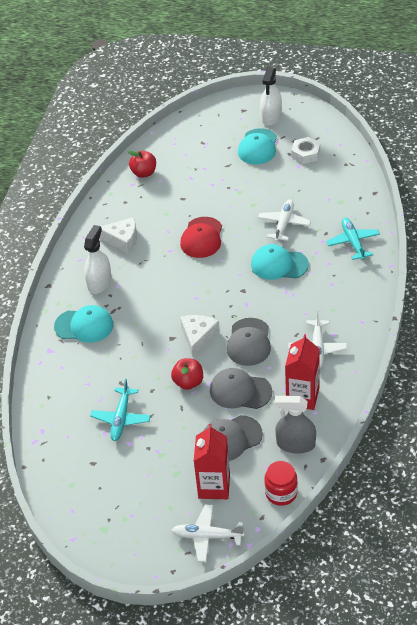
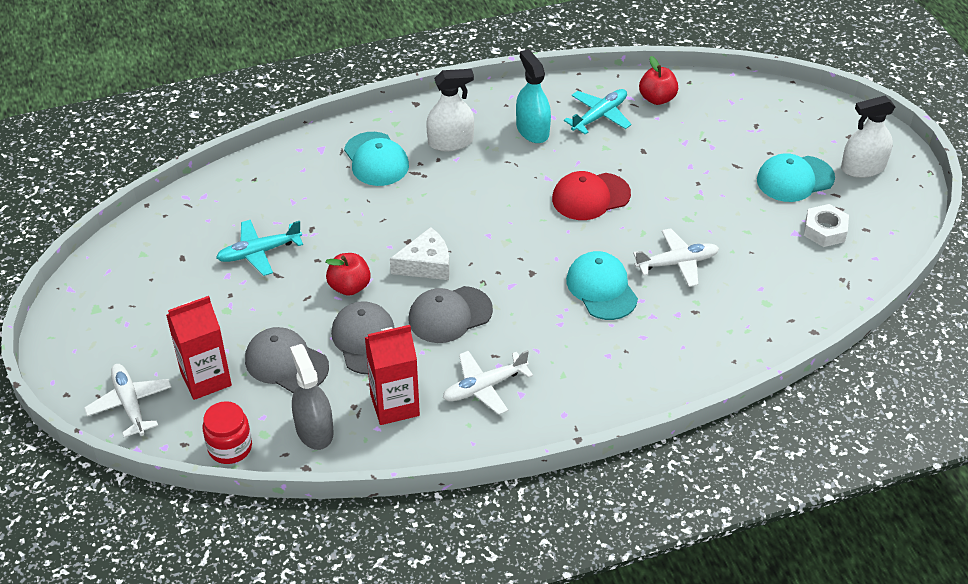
camera: 55 degrees right, 0 degrees up
white cheese [99,217,137,254] -> turquoise spray bottle [516,49,551,143]
turquoise plane [326,218,380,260] -> turquoise plane moved to [564,89,631,135]

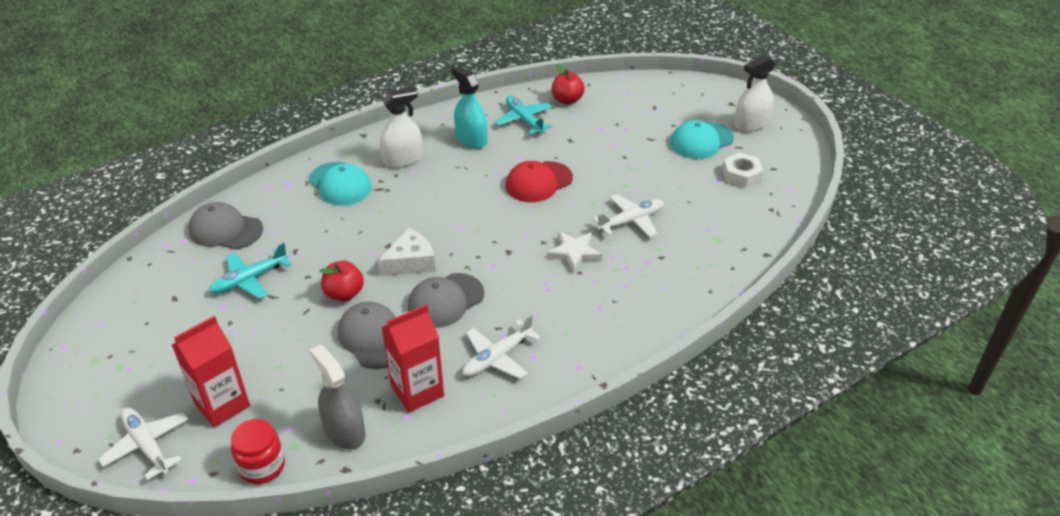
camera: 15 degrees left, 5 degrees down
grey cap [245,327,329,393] -> grey cap moved to [188,202,263,250]
turquoise plane [564,89,631,135] -> turquoise plane turned 60 degrees counterclockwise [495,96,552,134]
turquoise cap [566,251,638,320] -> white star [547,231,602,273]

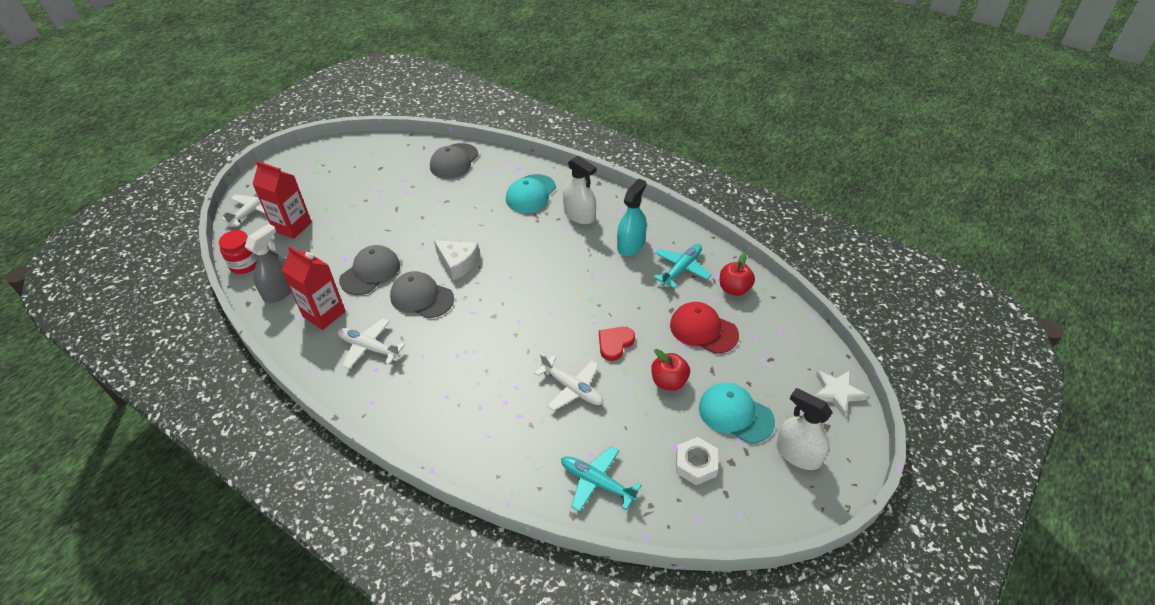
camera: 70 degrees right, 5 degrees up
grey cap [188,202,263,250] -> grey cap turned 150 degrees counterclockwise [430,143,478,179]
turquoise plane [209,243,291,299] -> turquoise plane moved to [561,446,642,512]
red apple [320,261,364,301] -> red apple moved to [651,349,690,391]
red cap [506,161,573,202] -> red cap moved to [670,302,739,354]
white star [547,231,602,273] -> white star moved to [815,370,868,417]
none -> red heart [599,327,635,361]

